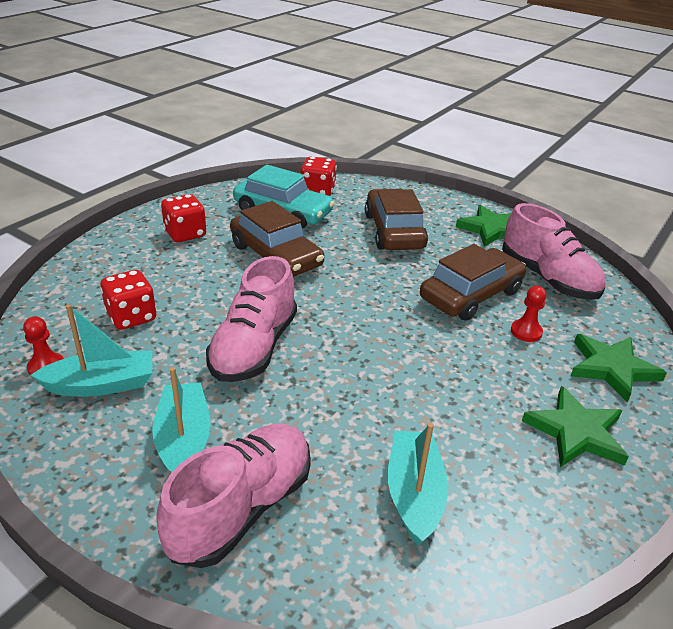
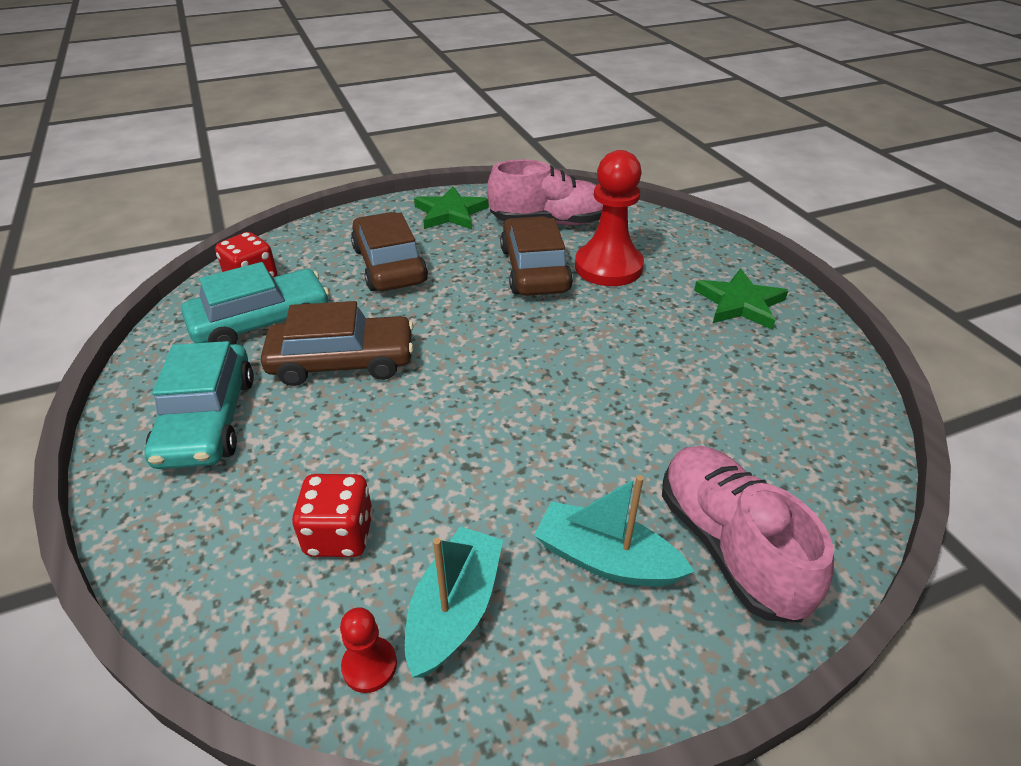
camera: 55 degrees left, 5 degrees up
red dice [161,194,207,242] -> turquoise car [144,341,254,469]
pink shoe [206,256,297,382] -> none
brown car [365,189,428,250] -> brown car turned 45 degrees clockwise [351,212,428,291]
turquoise boat [388,423,448,546] -> none
red pawn [511,286,547,342] -> red pawn [575,150,644,286], size x2.23
green star [571,334,667,403] -> none

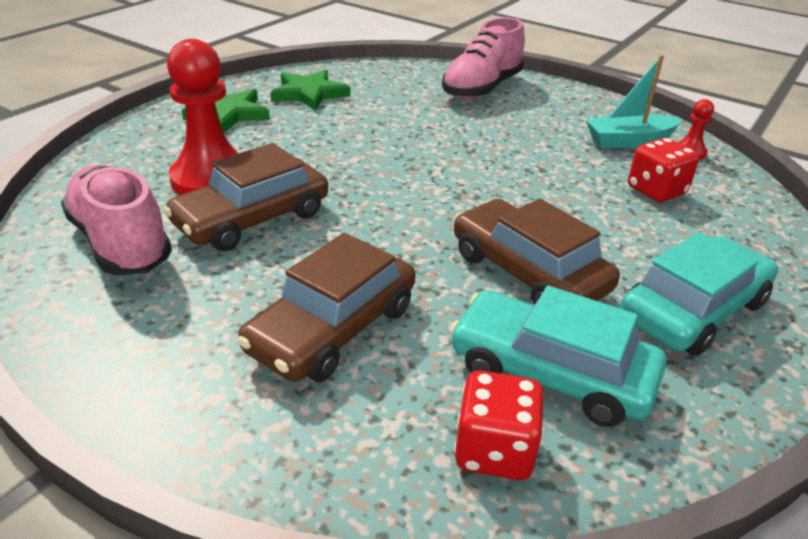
camera: 125 degrees left, 5 degrees down
green star [414,186,489,229] -> green star moved to [270,70,350,111]
turquoise boat [534,475,695,587] -> none

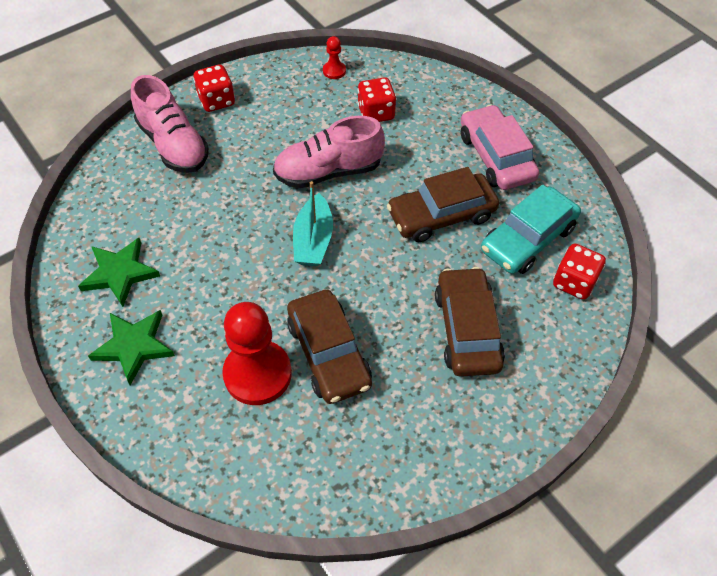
camera: 70 degrees left, 20 degrees up
pink shoe [61,165,172,275] -> pink shoe moved to [273,116,385,189]
brown car [237,233,416,382] -> brown car turned 150 degrees counterclockwise [435,267,505,377]
turquoise boat [586,55,683,149] -> turquoise boat moved to [293,181,333,266]
turquoise car [620,232,778,356] -> pink car [461,104,539,190]
none -> red dice [193,64,235,112]

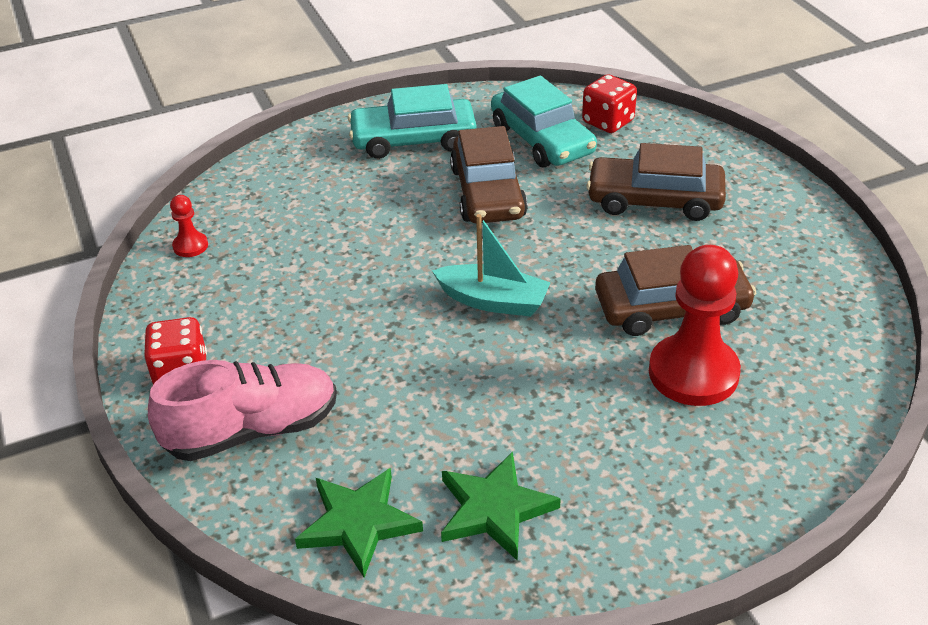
camera: 75 degrees left, 15 degrees down
green star [88,310,175,385] -> green star moved to [295,468,423,578]
pink shoe [273,116,385,189] -> none
red dice [357,78,396,122] -> none
pink car [461,104,539,190] -> turquoise car [348,84,477,159]

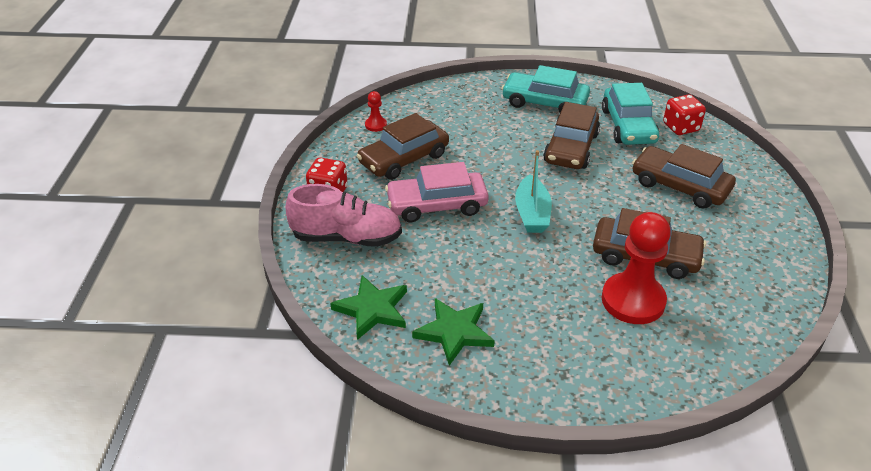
camera: 25 degrees right, 0 degrees up
turquoise boat [432,214,551,317] -> turquoise boat turned 45 degrees clockwise [515,150,552,233]
none -> brown car [357,113,449,180]
none -> pink car [385,162,489,223]

